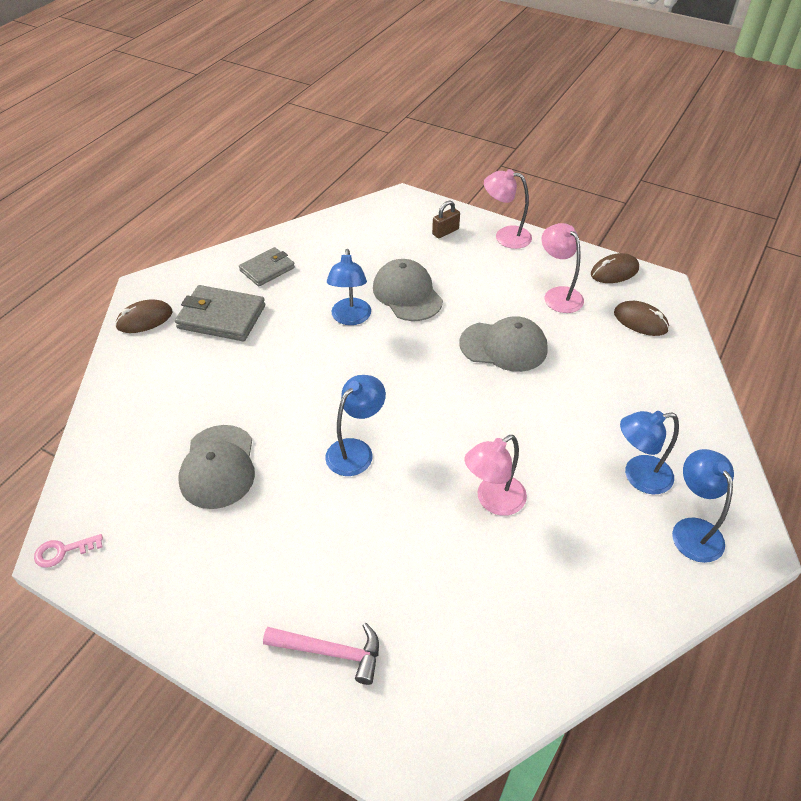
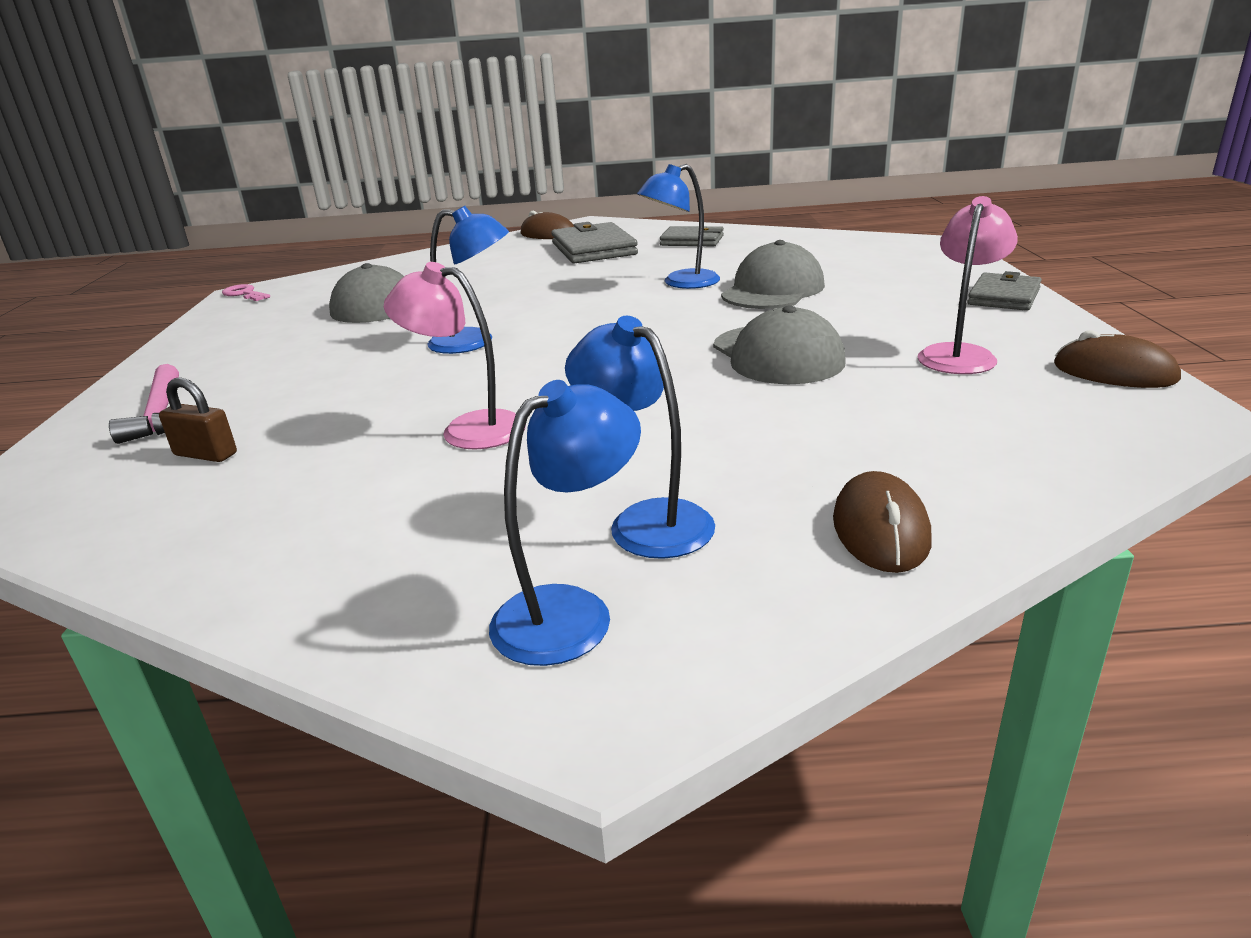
camera: 60 degrees right, 20 degrees down
brown padlock [432,201,460,238] -> brown padlock moved to [159,377,237,462]
pink lamp [484,169,532,249] -> grey wallet [967,271,1042,311]
brown mouse [614,301,669,336] -> brown mouse moved to [833,471,932,573]

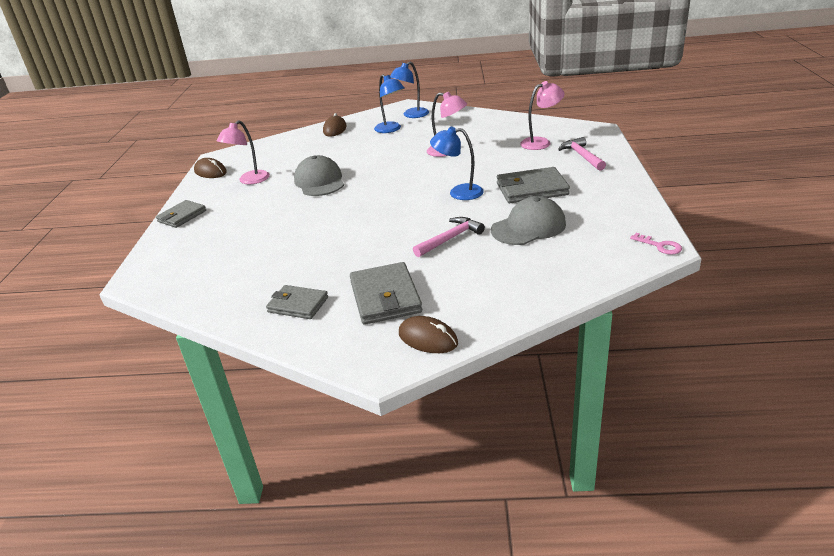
camera: 175 degrees left, 5 degrees up
brown padlock [159,377,237,462] -> pink lamp [520,81,565,150]
blue lamp [637,164,720,289] -> none
grey cap [721,240,825,309] -> none
none -> pink hammer [413,217,485,257]
none -> grey wallet [497,167,570,203]

